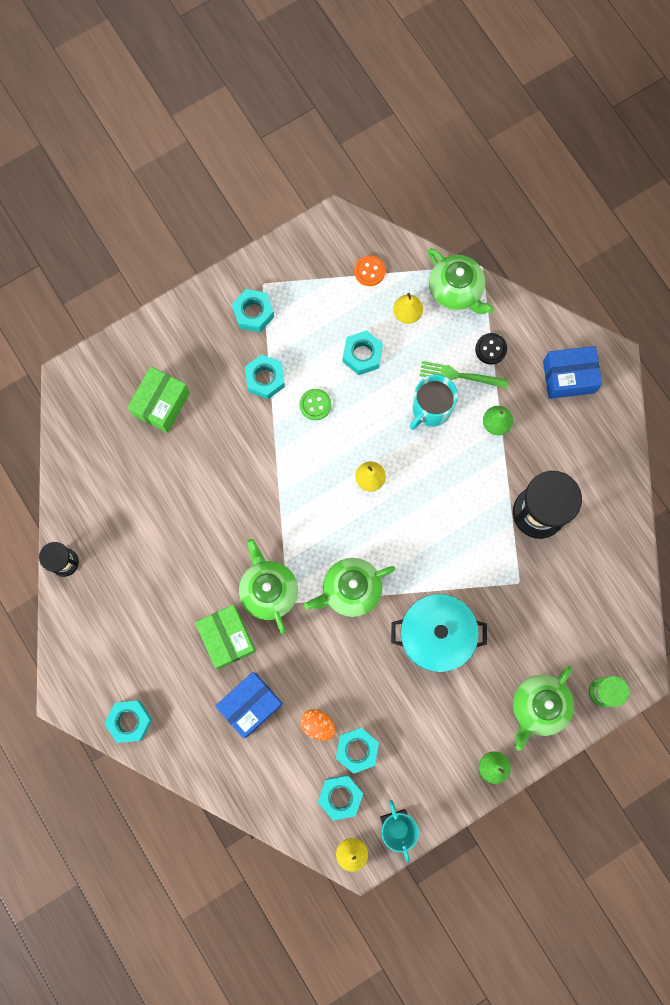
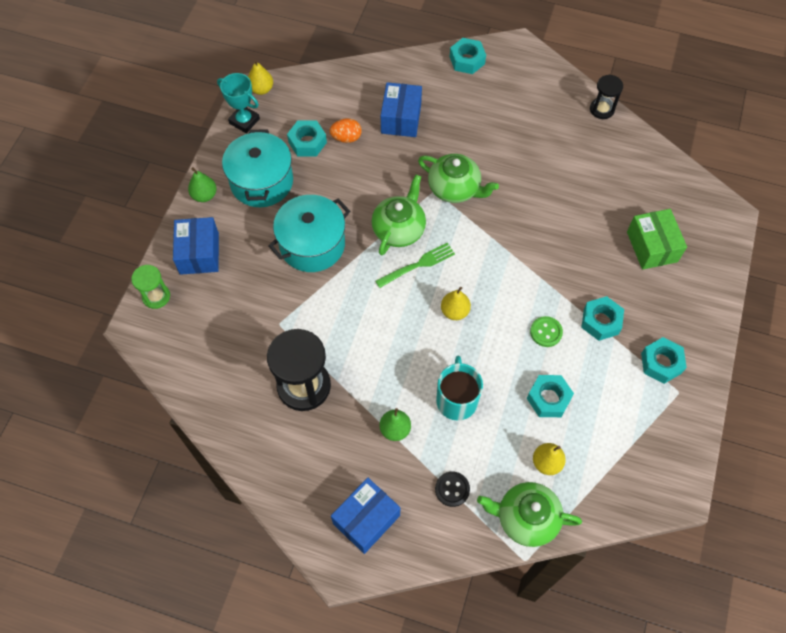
camera: 140 degrees right, 15 degrees down
green box [195,605,256,669] -> none
turquoise nut [318,775,363,821] -> none
orange button [354,255,385,286] -> none
green fork [419,361,508,388] -> green fork moved to [375,243,455,288]
green teapot [513,666,574,751] -> blue box [173,217,219,275]
none -> turquoise pot [222,129,293,207]

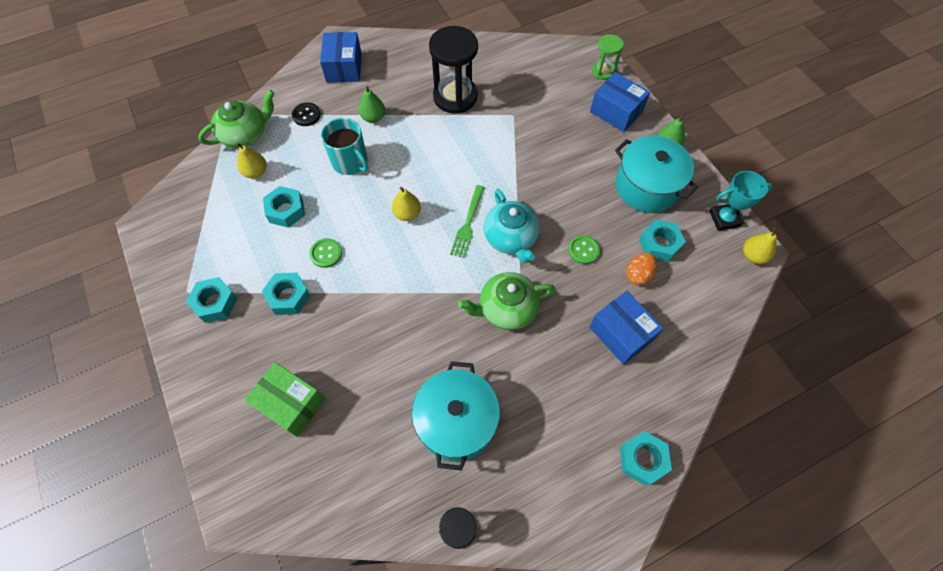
camera: 135 degrees right, 0 degrees up
turquoise pot [269,195,350,272] -> turquoise pot moved to [412,361,500,471]
green teapot [371,175,426,255] -> turquoise teapot [483,189,540,263]
none -> green button [568,235,600,264]

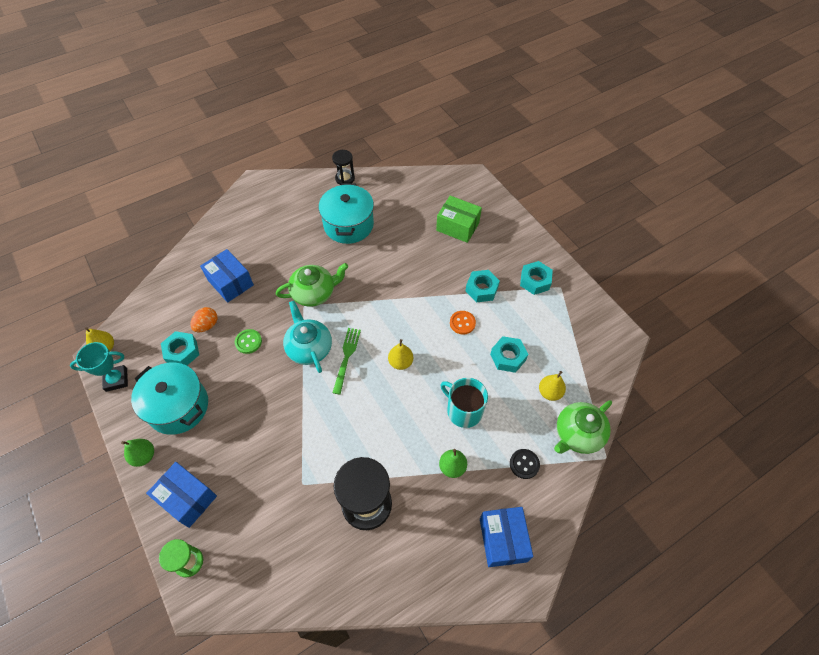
camera: 175 degrees right, 5 degrees down
green button [309,238,342,268] -> orange button [450,311,476,335]
turquoise nut [620,431,672,486] -> none

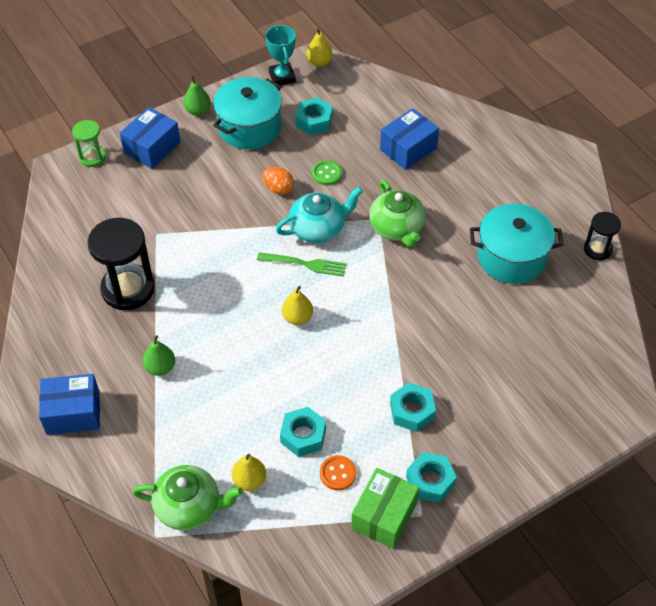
camera: 90 degrees right, 5 degrees down
orange egg [191,307,217,332] -> orange egg moved to [263,167,294,195]
green box [436,196,482,243] -> green box moved to [351,468,419,549]
turquoise mug [440,378,488,428] -> none
orange button [450,311,476,335] -> orange button moved to [320,455,356,491]
black button [510,449,540,479] -> none
green teapot [554,400,612,454] -> green teapot turned 135 degrees clockwise [132,465,243,530]

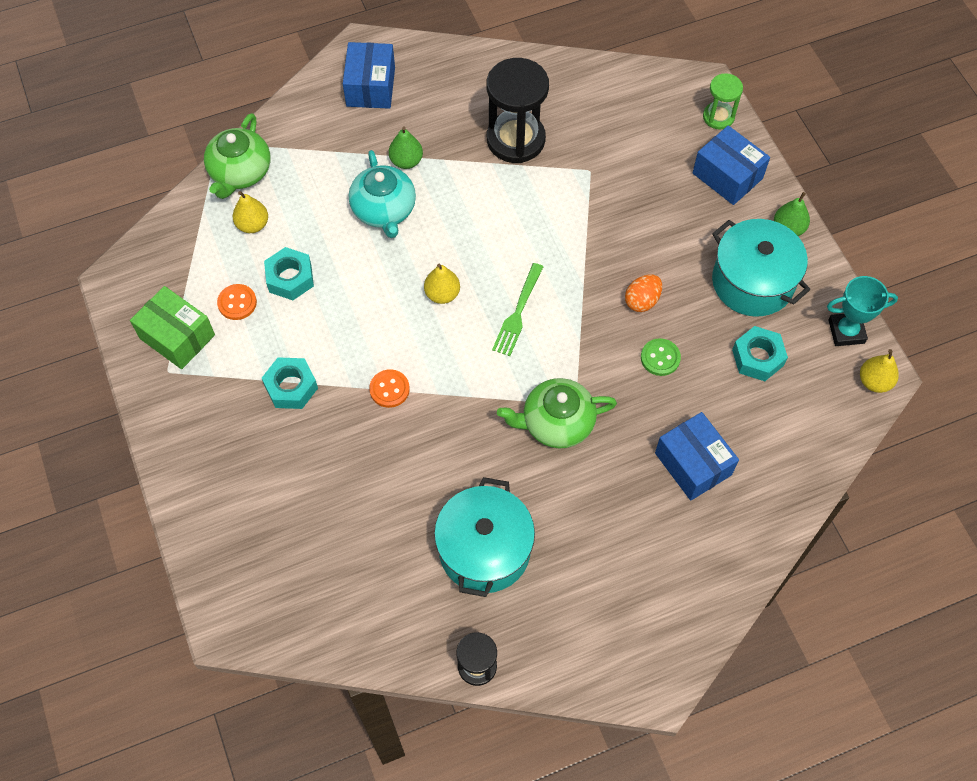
camera: 100 degrees right, 10 degrees up
turquoise teapot [276,187,363,243] -> turquoise teapot moved to [349,150,416,238]
turquoise nut [406,452,457,503] -> none
none -> orange button [369,369,410,408]

